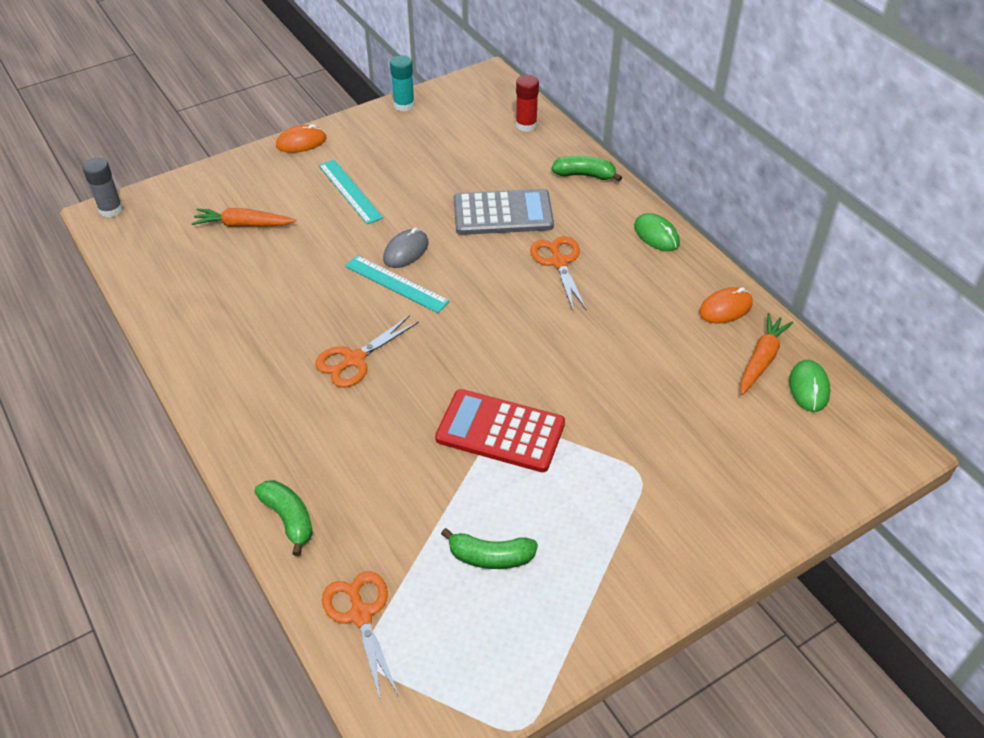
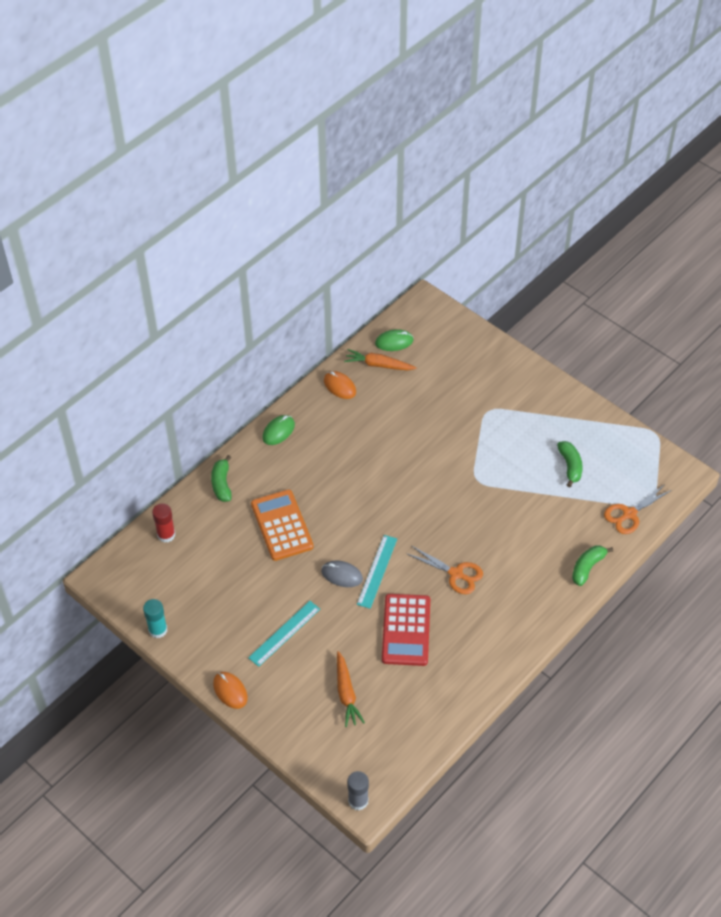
camera: 105 degrees left, 5 degrees up
red calculator [435,389,565,472] -> red calculator moved to [382,594,430,666]
grey calculator [454,189,554,235] -> orange calculator [251,489,314,561]
orange scissors [530,236,587,311] -> none

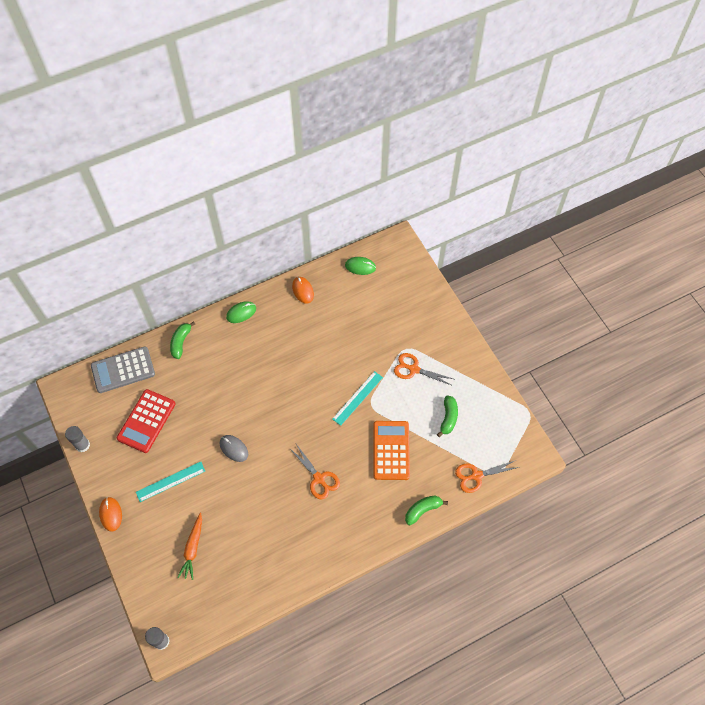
camera: 20 degrees right, 10 degrees up
turquoise glue stick [143,599,167,638] -> grey glue stick [65,426,90,452]
red glue stick [152,503,175,543] -> grey calculator [91,346,155,393]
orange calculator [251,489,314,561] -> orange calculator moved to [373,421,410,480]
orange carrot [344,349,417,370] -> none
turquoise ruler [357,535,397,609] -> turquoise ruler moved to [332,371,383,426]
red calculator [382,594,430,666] -> red calculator moved to [117,389,175,453]
none -> orange scissors [394,353,453,386]

